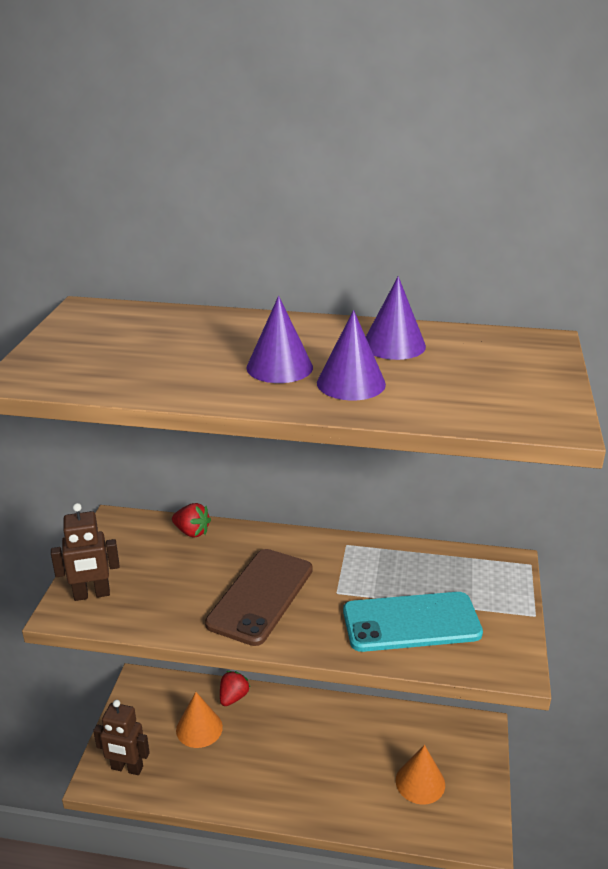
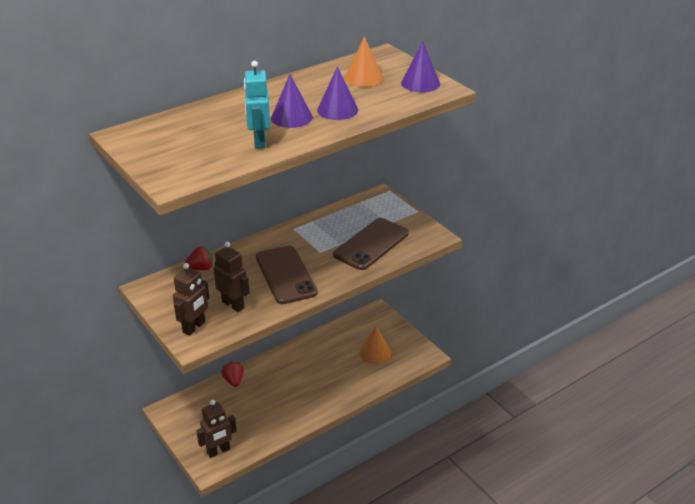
camera: 45 degrees left, 5 degrees up
orange cone [176,692,223,748] -> orange cone moved to [345,36,383,87]
turquoise phone [343,592,483,652] -> brown phone [333,218,409,270]
purple cone [366,276,426,360] -> purple cone moved to [401,42,440,92]
none -> brown robot [214,242,250,312]
none -> turquoise robot [244,61,270,148]

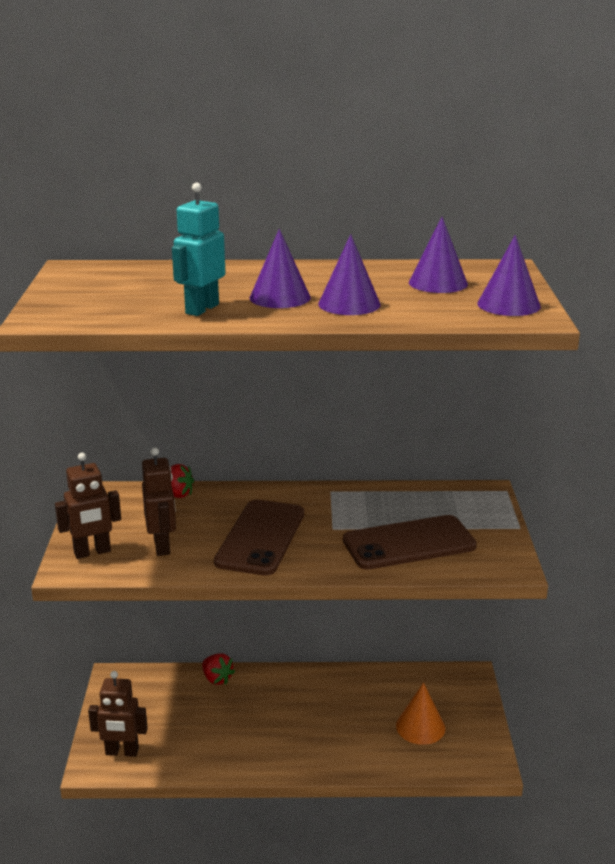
camera: 35 degrees right, 10 degrees down
red strawberry [221,361,244,387] -> red strawberry turned 120 degrees clockwise [202,653,235,685]
orange cone [345,36,383,87] -> purple cone [409,217,468,293]

